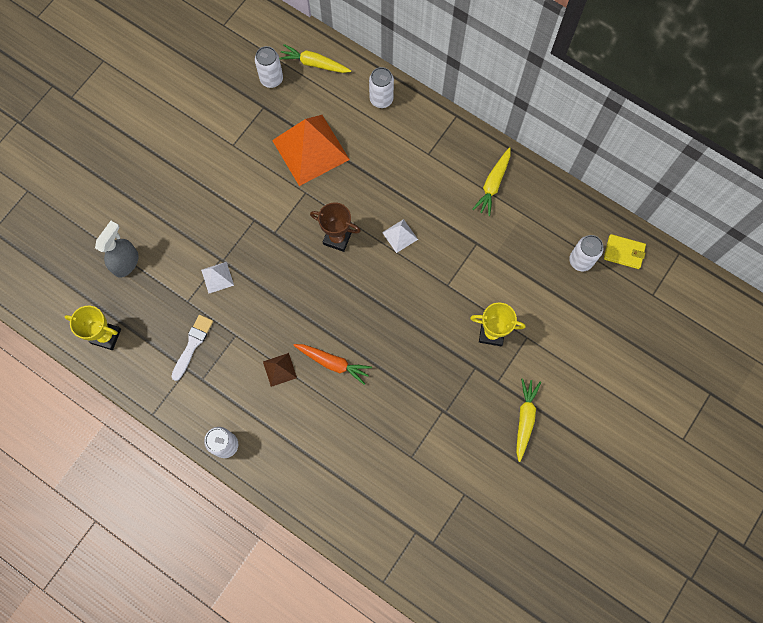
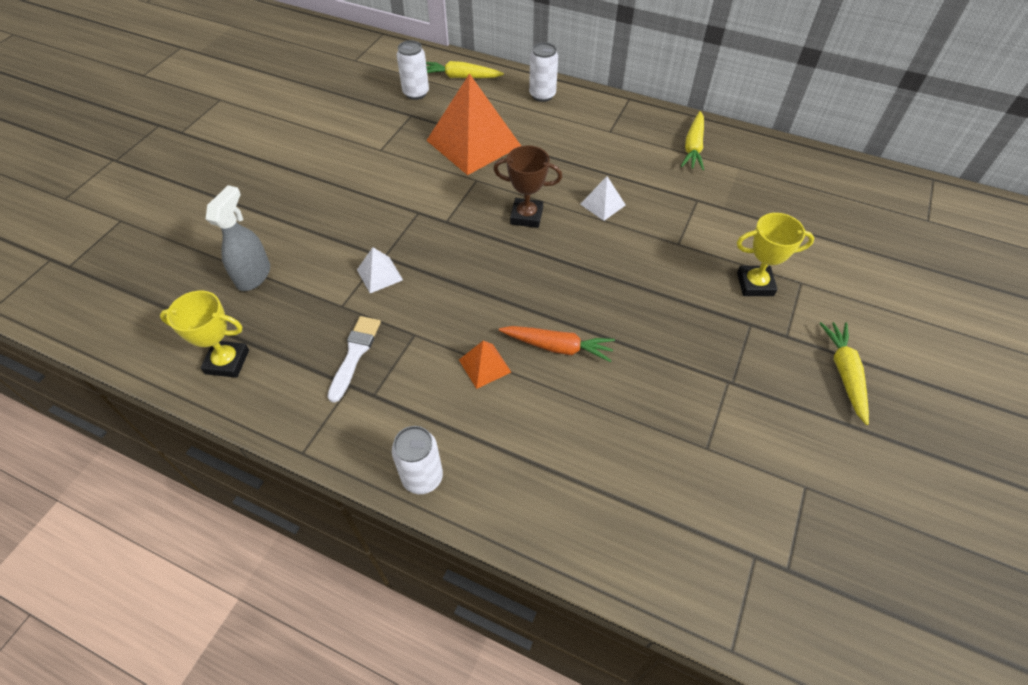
camera: 10 degrees left, 20 degrees down
brown pyramid [263,353,297,387] -> orange pyramid [459,341,511,389]
white can [569,235,603,271] -> none
yellow wallet [604,234,646,269] -> none

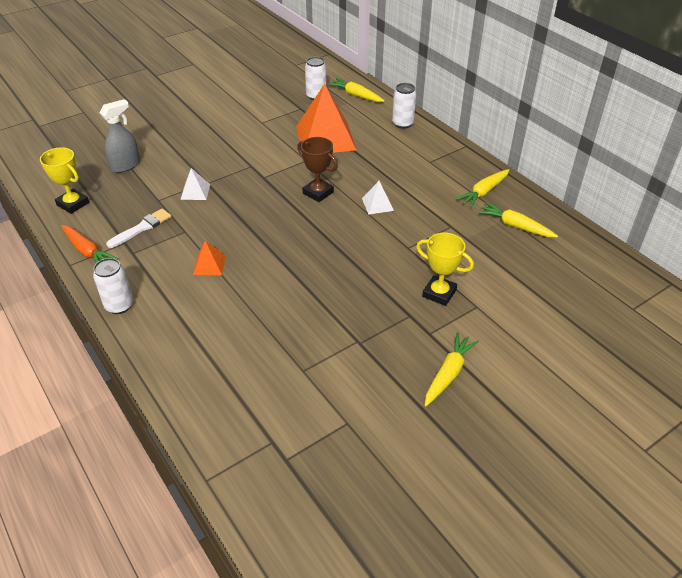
camera: 30 degrees right, 10 degrees down
orange carrot [499,326,615,362] -> orange carrot moved to [61,225,118,263]
none -> yellow carrot [478,202,558,238]

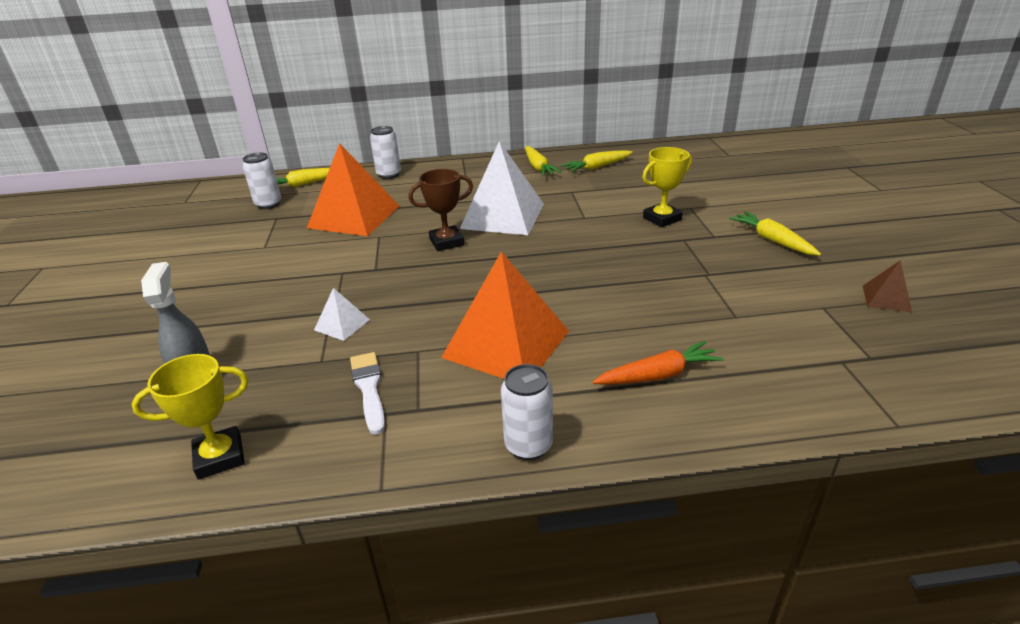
camera: 60 degrees left, 10 degrees down
orange carrot [61,225,118,263] -> orange carrot moved to [592,341,724,385]
orange pyramid [193,241,226,275] -> orange pyramid [441,251,569,379], size x2.26
white pyramid [362,181,394,215] -> white pyramid [460,141,544,235], size x2.26
none -> brown pyramid [863,260,912,312]

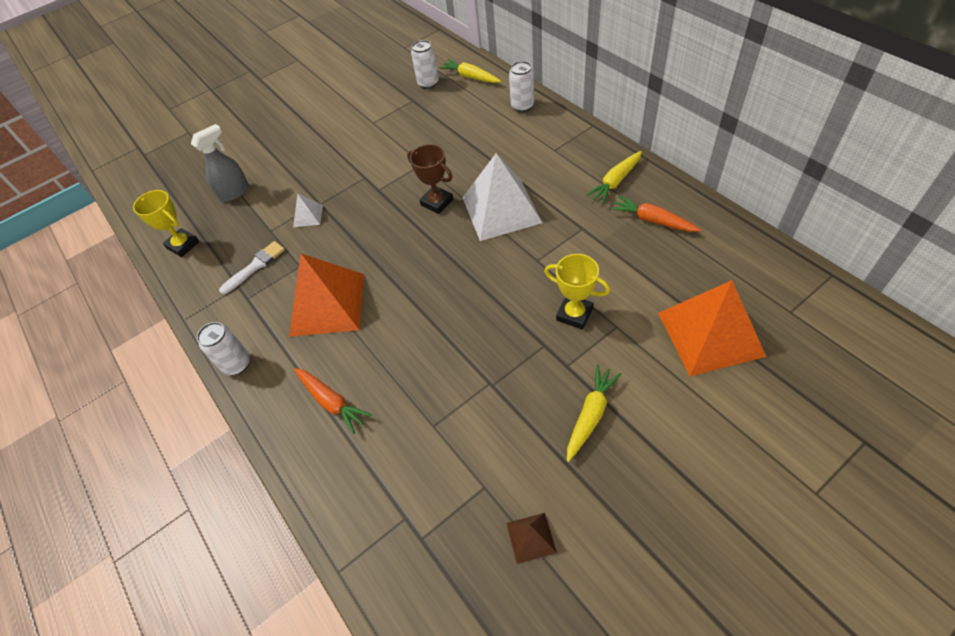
camera: 65 degrees right, 20 degrees up
orange pyramid [307,143,399,236] -> orange pyramid moved to [658,280,766,376]
yellow carrot [561,150,633,172] -> orange carrot [610,195,701,232]

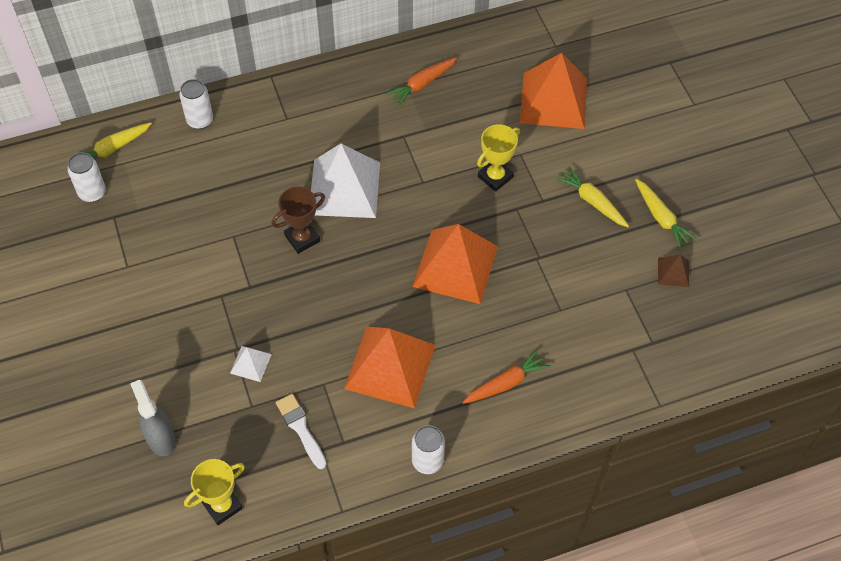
camera: 80 degrees left, 5 degrees up
yellow carrot [586,151,642,204] -> yellow carrot moved to [635,179,698,249]
none -> orange pyramid [413,224,498,304]

